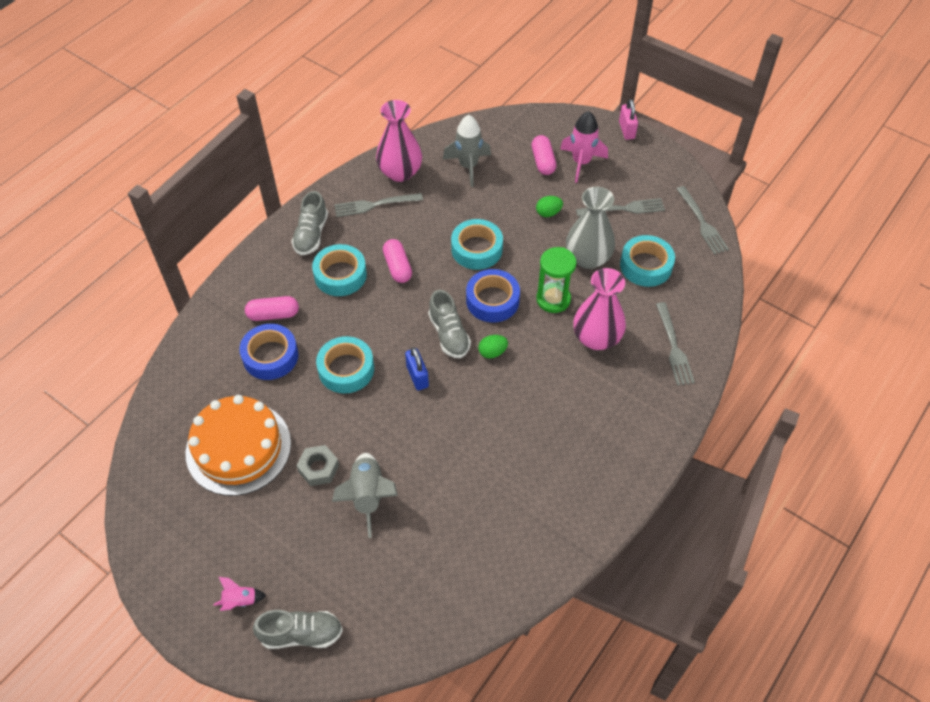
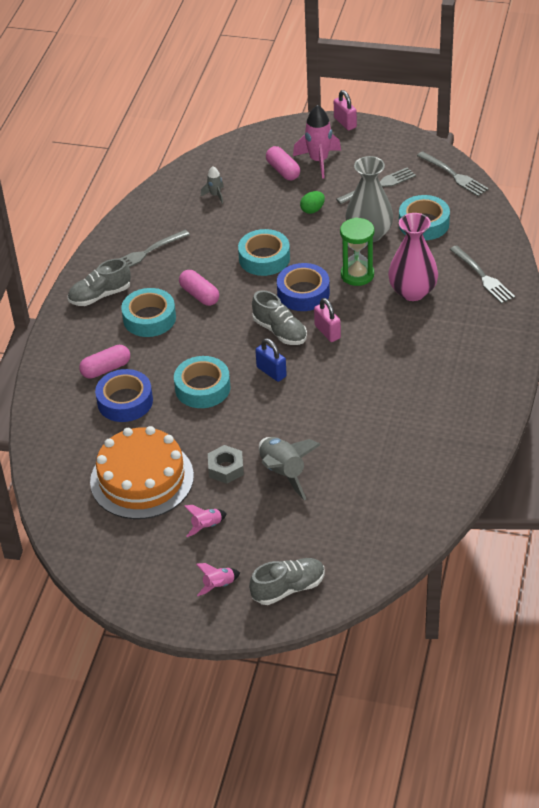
camera: 20 degrees left, 10 degrees down
grey shoe [292,191,328,255] -> grey shoe turned 75 degrees clockwise [68,258,131,306]
pink vase [376,100,422,182] -> none
grey rocket [443,115,491,187] -> grey rocket [201,166,224,204], size x0.53
green egg [478,335,508,359] -> pink padlock [314,298,341,342]
none -> pink rocket [184,505,227,537]

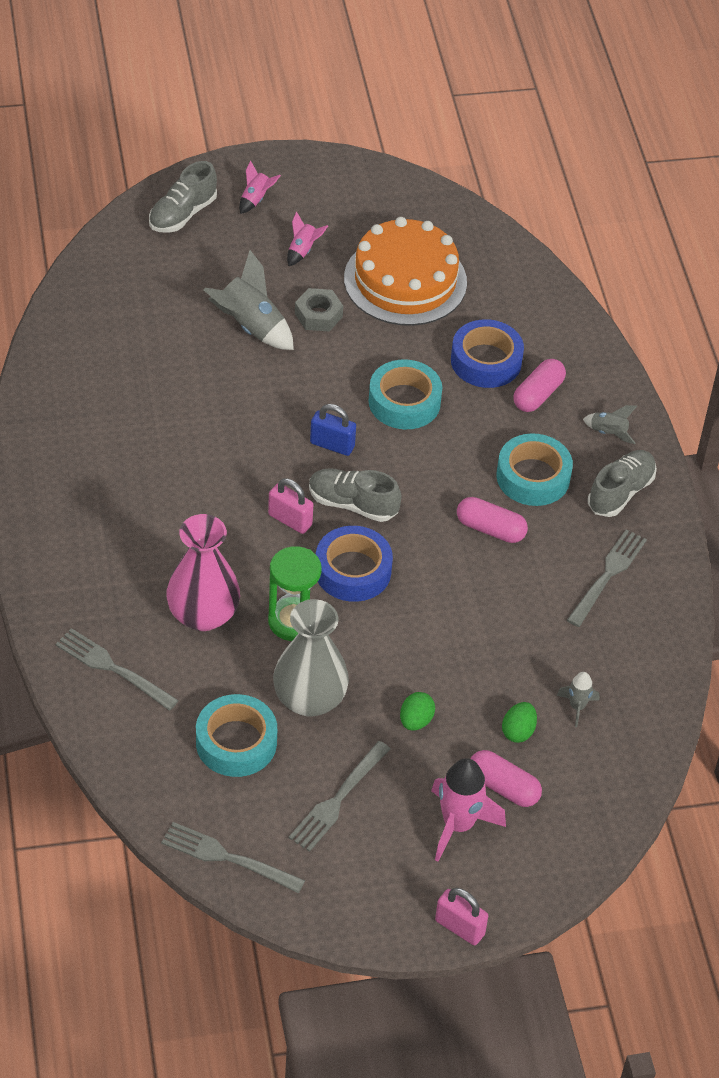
camera: 150 degrees right, 5 degrees up
turquoise tape [238,229,290,276] -> none
none -> green egg [502,702,537,743]
none -> grey rocket [583,405,637,444]

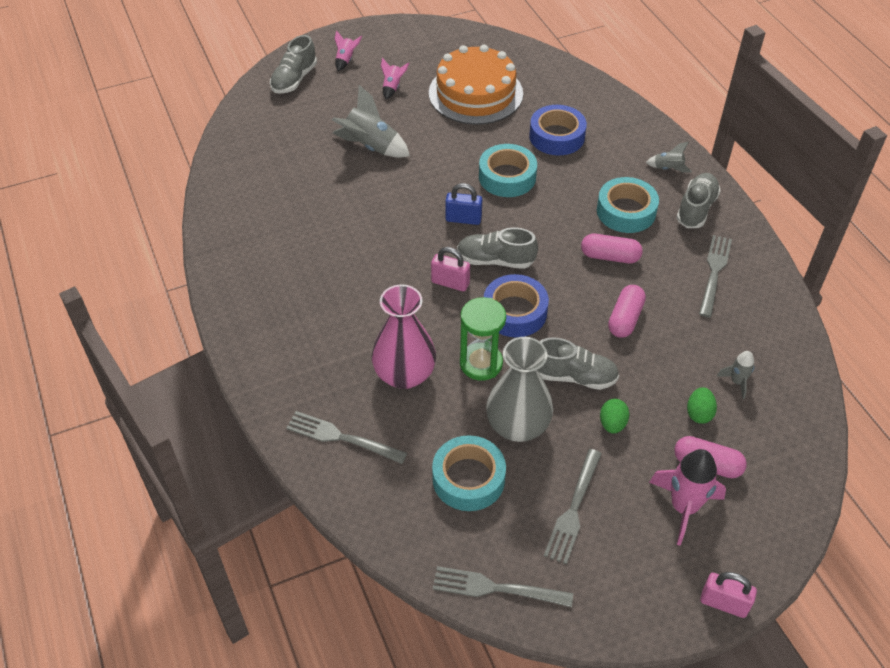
camera: 10 degrees left, 0 degrees up
grey nut [295,288,343,332] -> none
pink capsule [513,359,566,412] -> pink capsule moved to [608,285,646,338]
none -> grey shoe [537,337,619,390]

